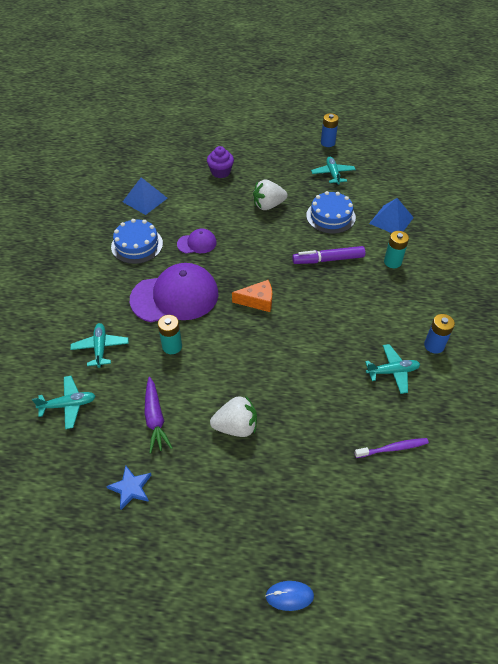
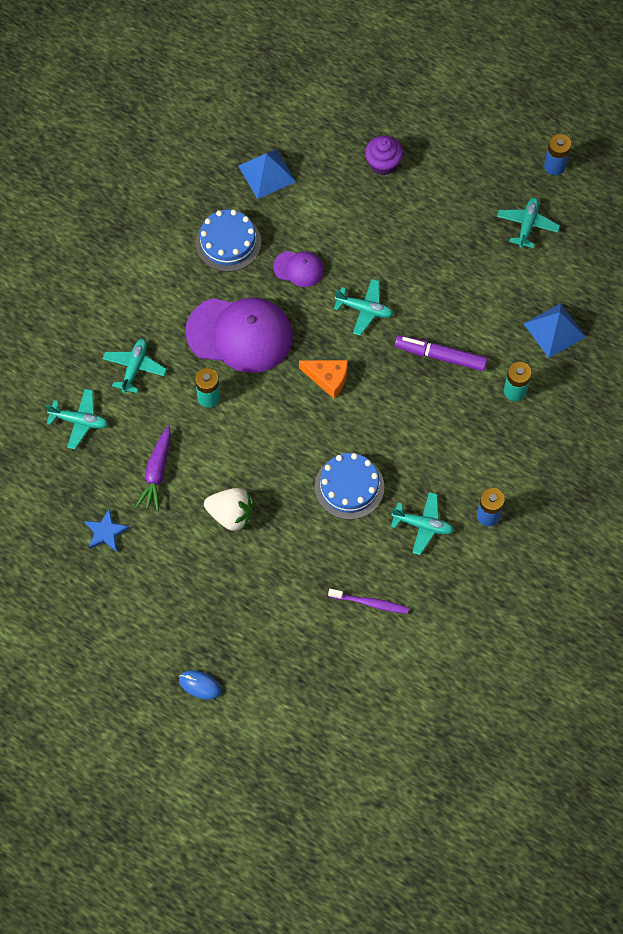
camera: 25 degrees right, 15 degrees up
white strawberry [253,179,287,210] -> none
blue cake [306,191,356,234] -> blue cake moved to [315,453,384,520]
none -> turquoise plane [334,279,393,336]

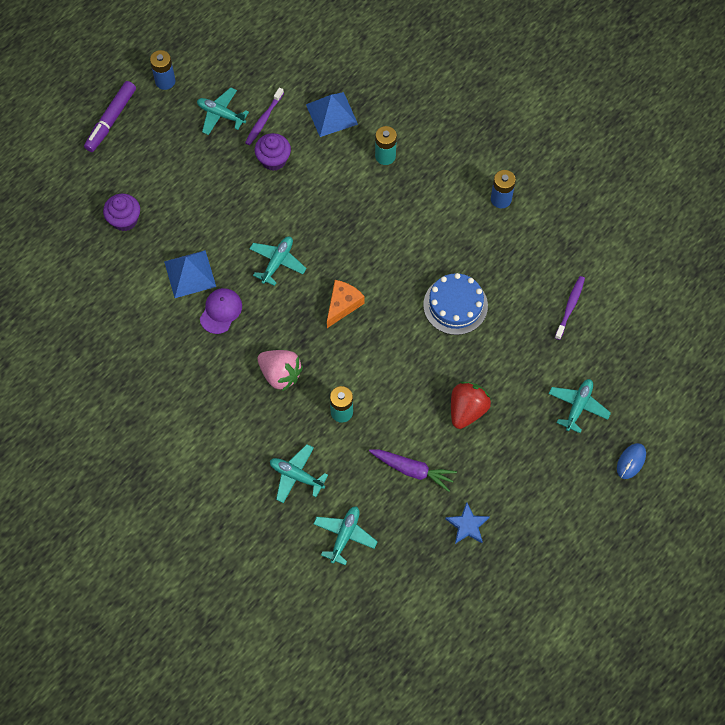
camera: 80 degrees left, 0 degrees up
purple cap [185,297,293,373] -> pink strawberry [258,350,303,391]
blue cake [196,209,261,272] -> none
white strawberry [204,488,254,531] -> red strawberry [451,381,491,429]
blue pyramid [238,149,296,199] -> blue pyramid moved to [164,250,216,298]
turquoise plane [391,492,454,555] -> turquoise plane moved to [549,379,611,433]
purple marker [395,335,488,371] -> purple marker moved to [84,81,136,152]
none -> purple toothbrush [245,87,284,145]
none -> purple cupcake [255,133,291,171]

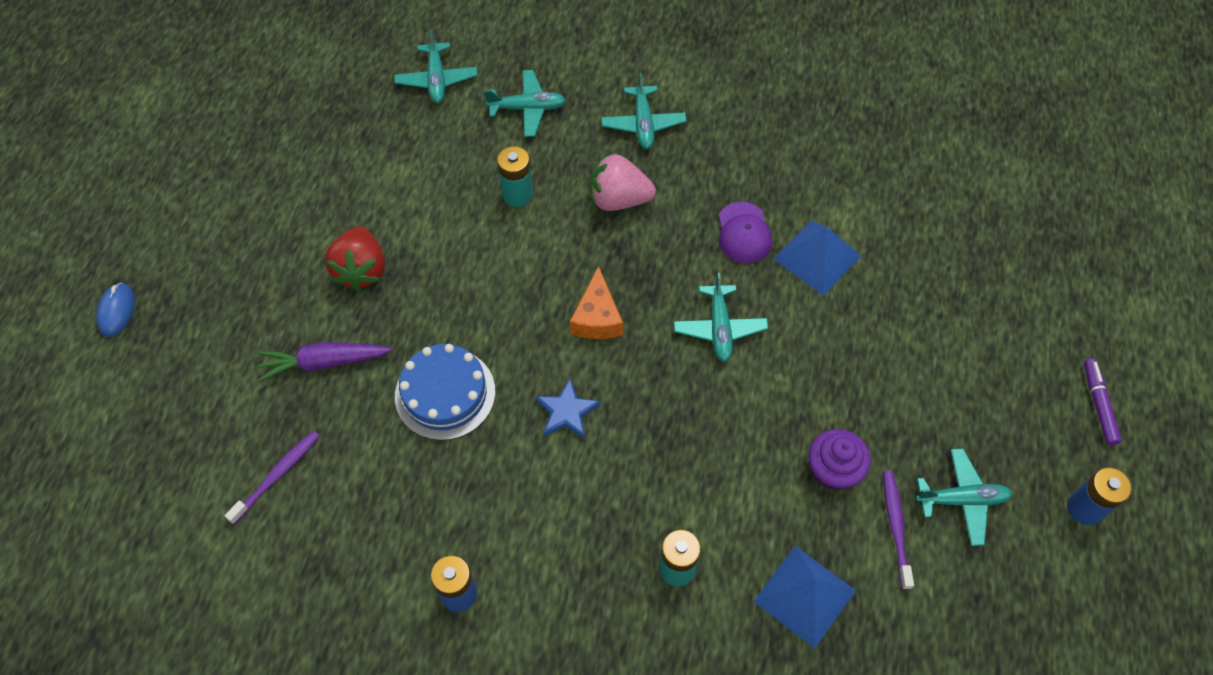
camera: 150 degrees right, 5 degrees down
purple marker [84,81,136,152] -> purple marker [1084,358,1122,445], size x0.65
purple cupcake [103,194,140,231] -> none
purple carrot [369,449,457,492] -> purple carrot moved to [257,342,391,382]
blue star [445,502,490,544] -> blue star moved to [536,379,600,439]
turquoise plane [549,379,611,433] -> turquoise plane moved to [601,72,687,149]
purple toothbrush [555,276,585,340] -> purple toothbrush turned 135 degrees counterclockwise [224,430,319,524]

